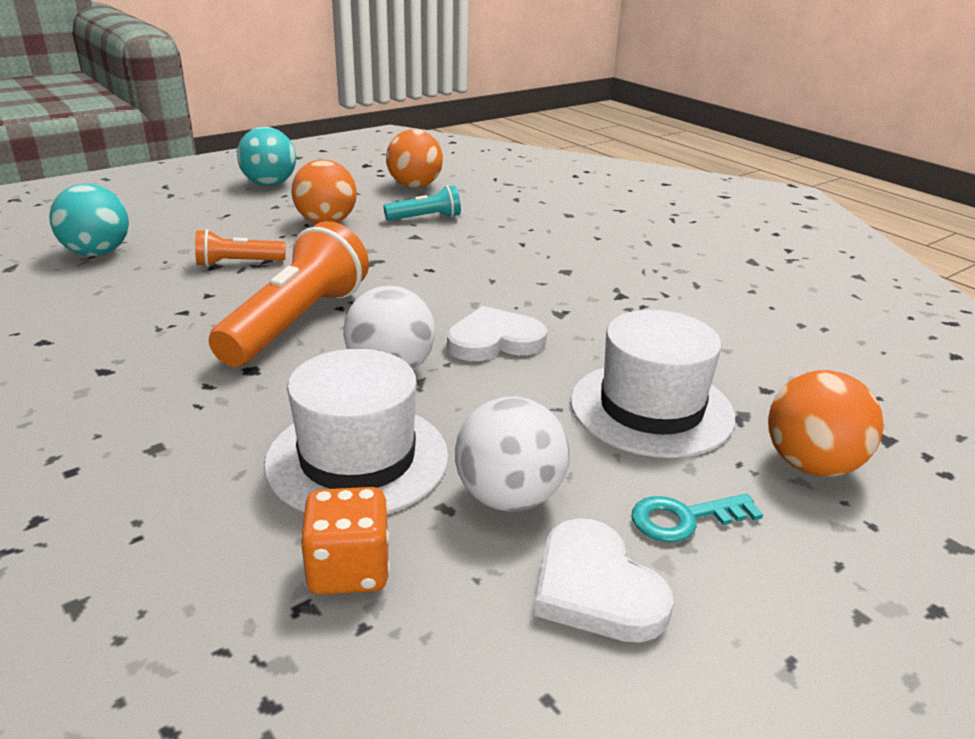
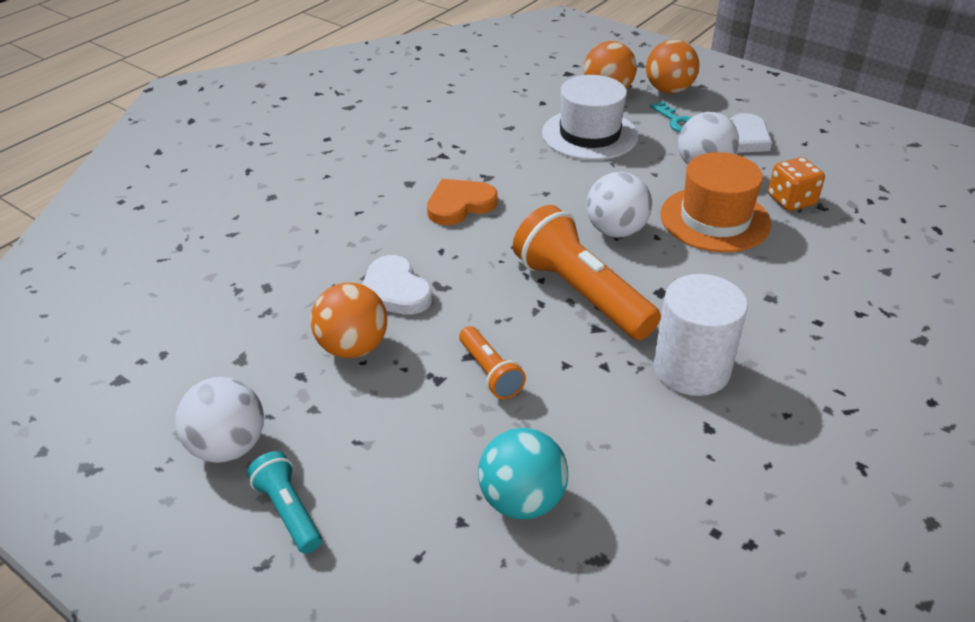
camera: 105 degrees left, 10 degrees up
orange flashlight [209,221,369,367] -> orange flashlight turned 45 degrees clockwise [513,205,661,340]
turquoise ball [237,127,296,186] -> white ball [175,377,264,463]
white hat [264,349,448,514] -> orange hat [660,152,771,252]
turquoise flashlight [384,186,461,221] -> turquoise flashlight moved to [247,451,322,554]
orange ball [386,129,443,188] -> orange ball moved to [646,40,699,94]
white heart [447,306,547,361] -> white heart moved to [362,255,433,315]
none -> orange heart [427,179,498,225]
none -> white cylinder [654,274,748,396]

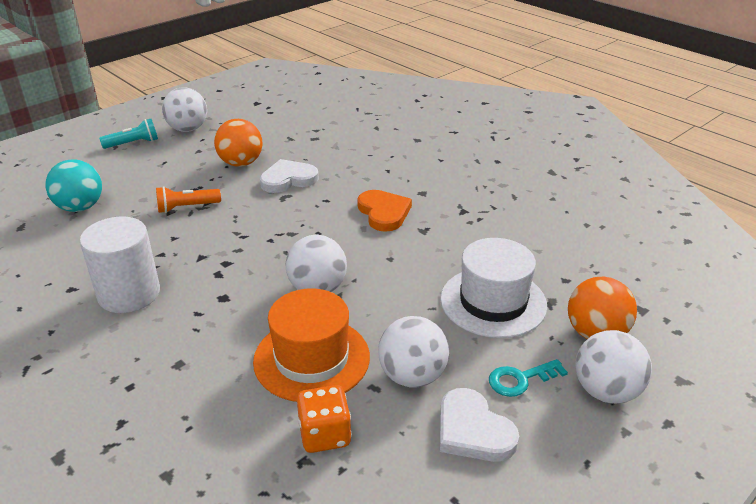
camera: 100 degrees right, 5 degrees down
orange flashlight [513,205,661,340] -> none
orange ball [646,40,699,94] -> white ball [575,330,652,404]

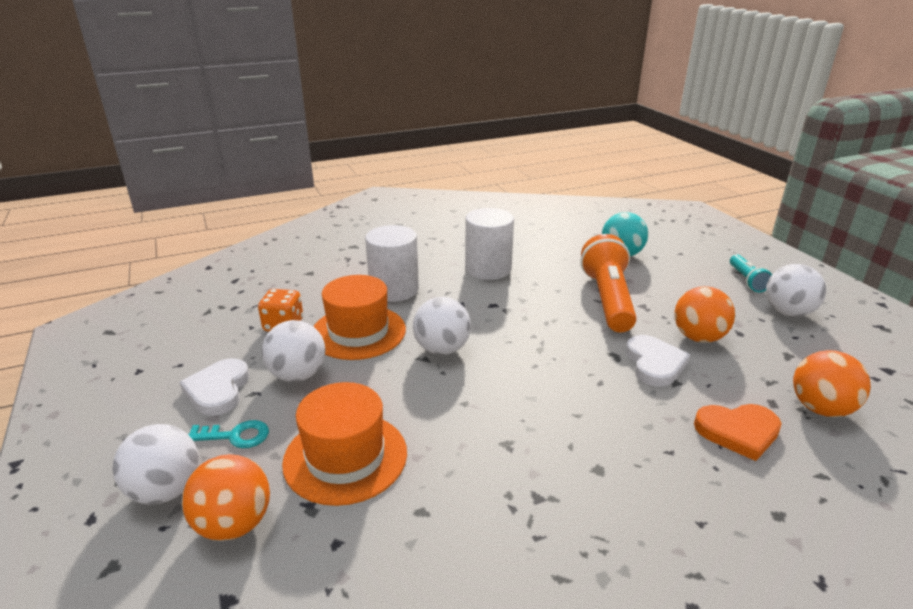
camera: 110 degrees right, 5 degrees down
orange flashlight [156,186,221,213] -> orange flashlight [581,234,637,332], size x1.95
orange heart [357,190,412,232] -> orange heart moved to [694,404,782,461]
white hat [440,238,547,338] -> orange hat [282,382,407,506]
white heart [440,388,519,462] -> white heart turned 75 degrees counterclockwise [179,358,249,416]
turquoise key [489,359,568,397] -> turquoise key turned 90 degrees clockwise [188,420,269,448]
none -> white cylinder [365,225,419,302]
none -> orange ball [793,350,871,417]

